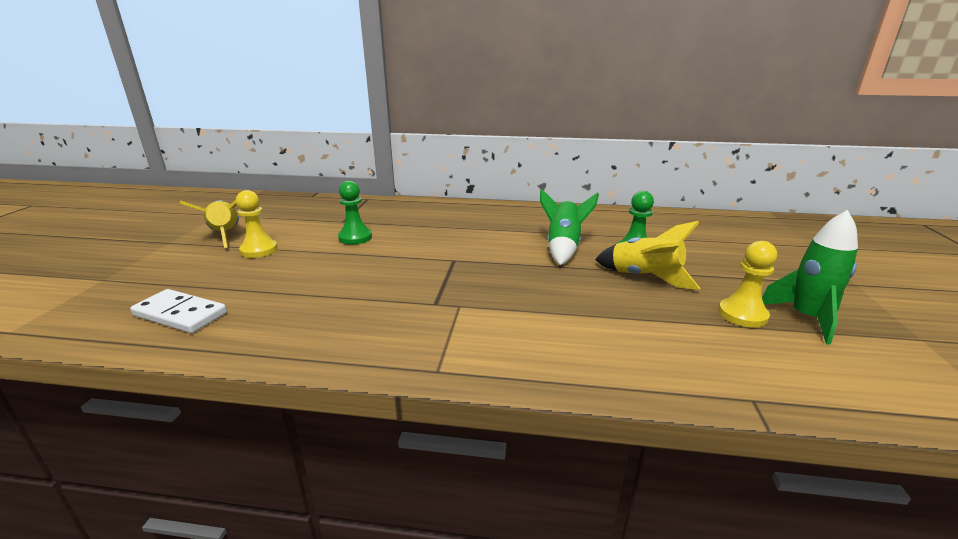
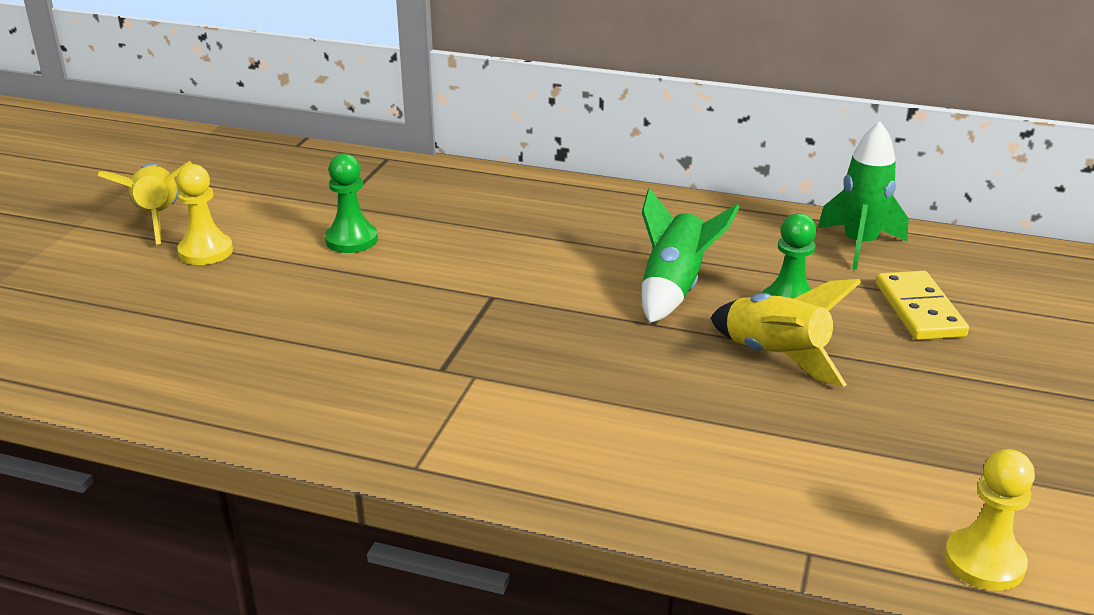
camera: 10 degrees right, 5 degrees up
white domino [130,289,227,333] -> none
yellow pawn [718,241,777,328] -> yellow pawn moved to [944,449,1035,591]
green rocket [762,210,858,345] -> green rocket moved to [818,121,909,270]
none -> yellow domino [876,271,969,340]

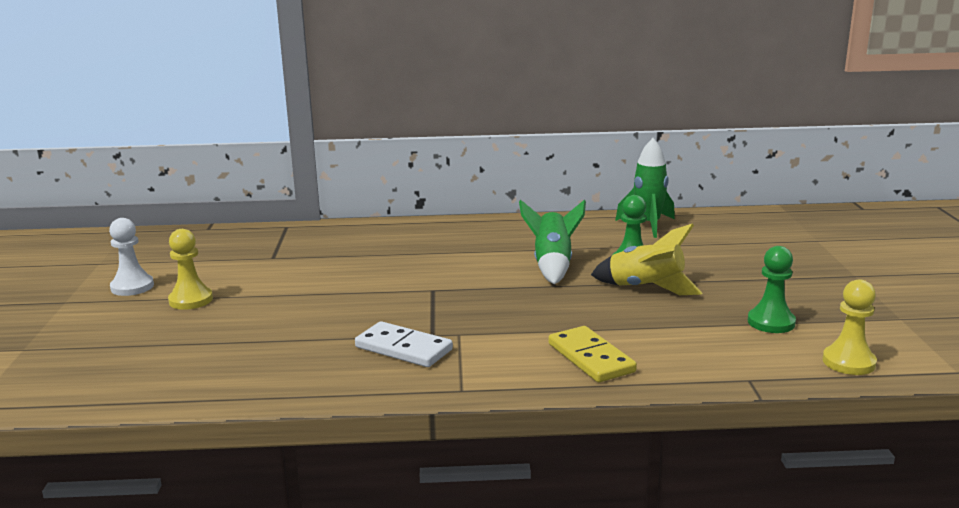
camera: 20 degrees left, 10 degrees down
yellow rocket [97,161,192,244] -> white pawn [109,218,154,296]
green pawn [325,154,378,253] -> green pawn moved to [748,246,796,333]
yellow domino [876,271,969,340] -> yellow domino moved to [549,326,637,382]
none -> white domino [355,321,453,367]

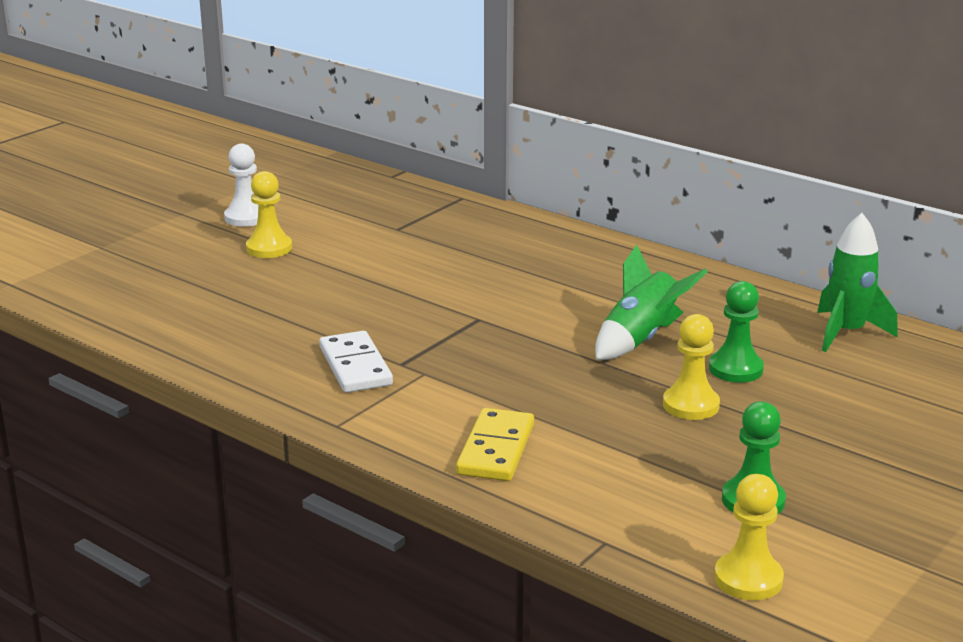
camera: 40 degrees right, 5 degrees up
yellow rocket [591,223,702,295] -> yellow pawn [663,314,720,420]

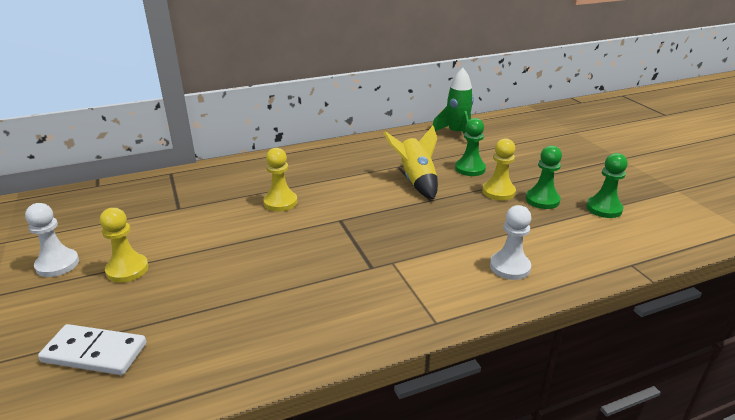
camera: 60 degrees left, 5 degrees up
white domino [319,331,393,393] -> white domino moved to [38,324,147,375]
yellow domino [456,408,534,481] -> white pawn [490,205,531,280]
green rocket [595,245,707,360] -> yellow rocket [384,126,438,200]
yellow pawn [714,474,784,600] -> yellow pawn moved to [263,148,297,212]
none -> green pawn [526,146,562,209]

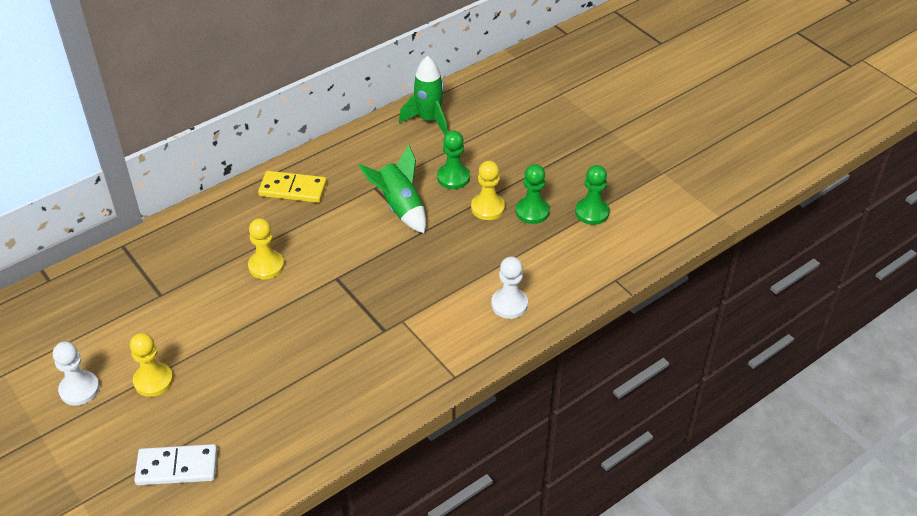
camera: 15 degrees left, 15 degrees up
yellow rocket [384,126,438,200] -> green rocket [359,144,426,234]
none -> yellow domino [258,171,327,203]

